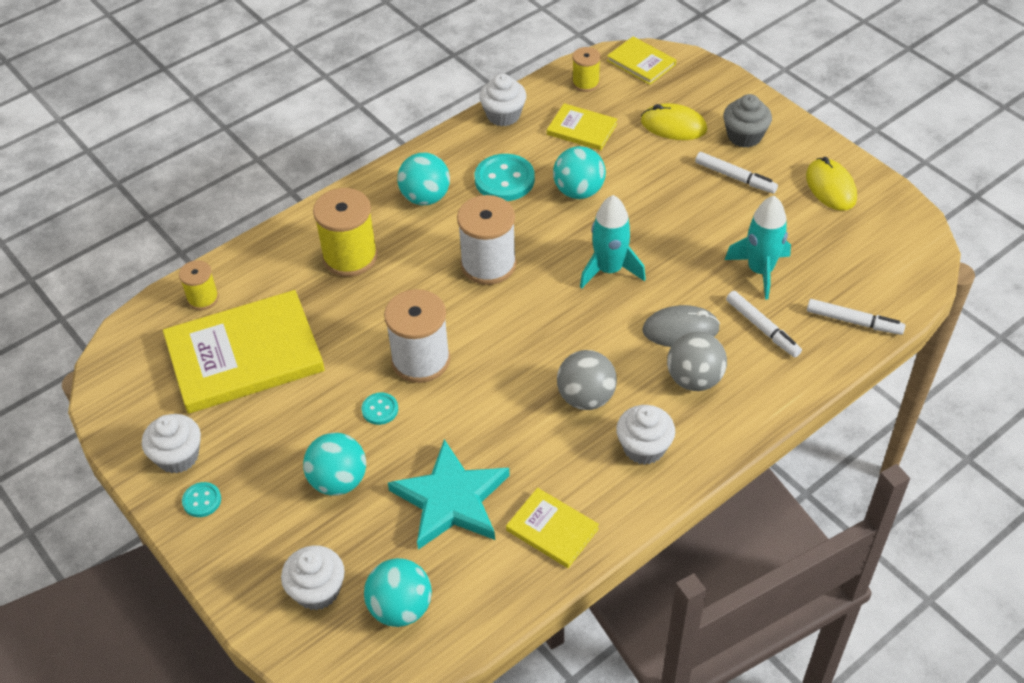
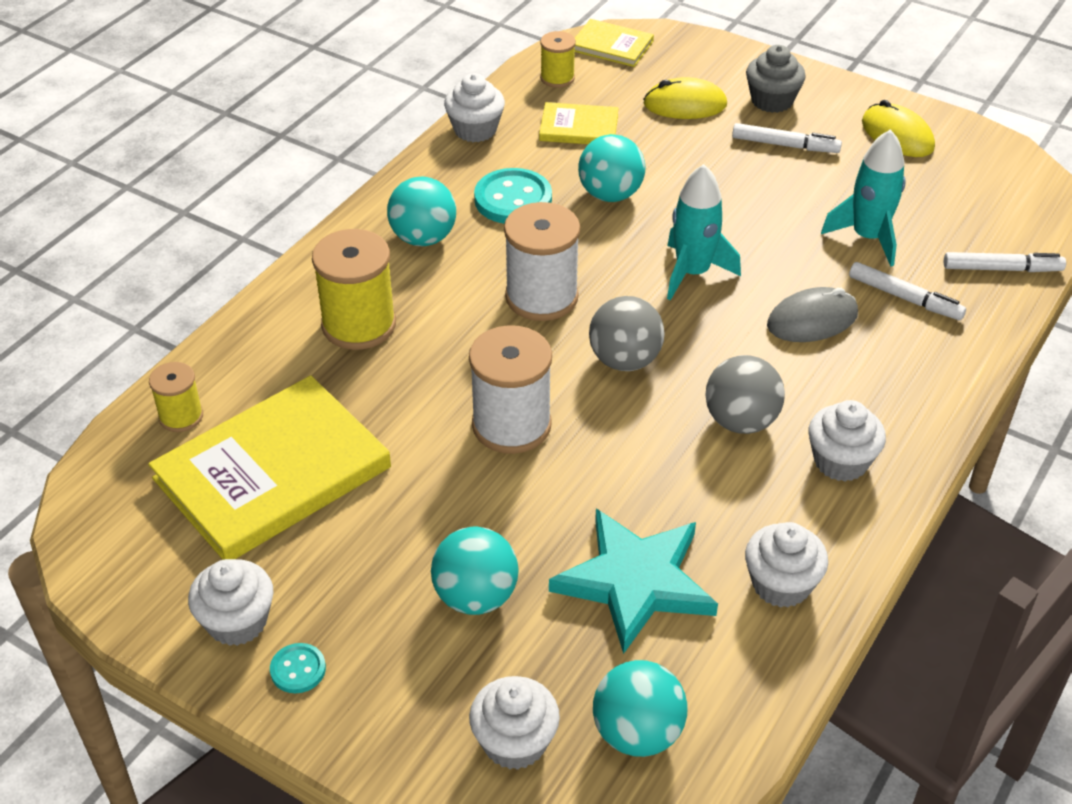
camera: 20 degrees left, 5 degrees down
turquoise button [362,393,398,425] -> none
yellow book [506,488,599,568] -> white cupcake [745,522,828,608]
grey ball [667,332,727,391] -> grey ball moved to [589,296,665,371]

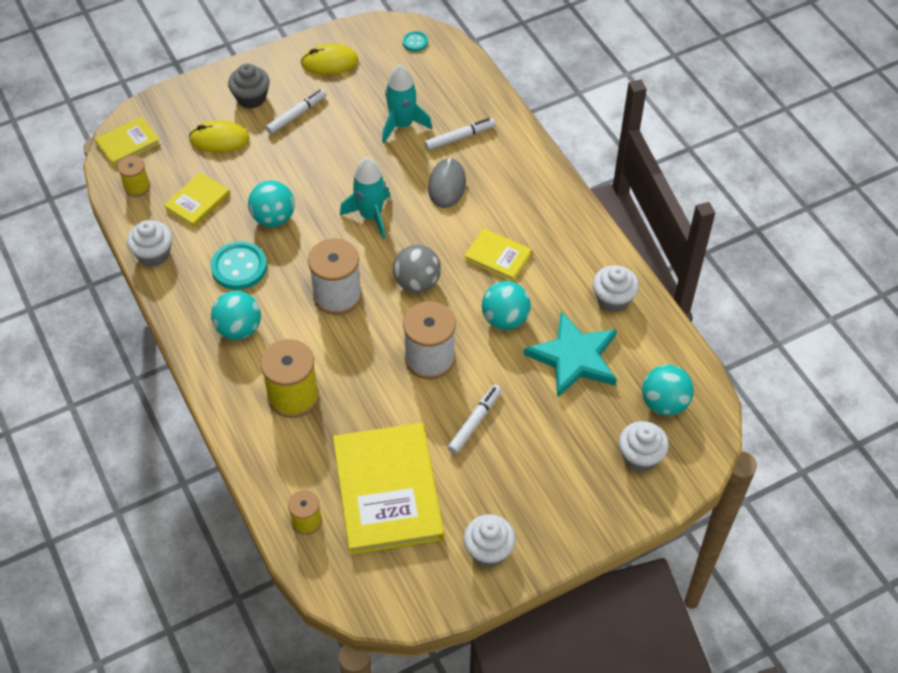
camera: 60 degrees left, 10 degrees up
turquoise button [270,643,326,693] -> turquoise button moved to [403,31,428,52]
turquoise ball [431,527,519,615] -> turquoise ball moved to [482,281,531,330]
yellow mouse [643,77,727,119] -> yellow mouse turned 60 degrees clockwise [189,120,249,153]
grey ball [706,355,785,434] -> yellow book [464,228,532,281]
white cupcake [809,400,886,481] -> none
white marker [944,252,1066,272] -> white marker moved to [448,385,502,454]

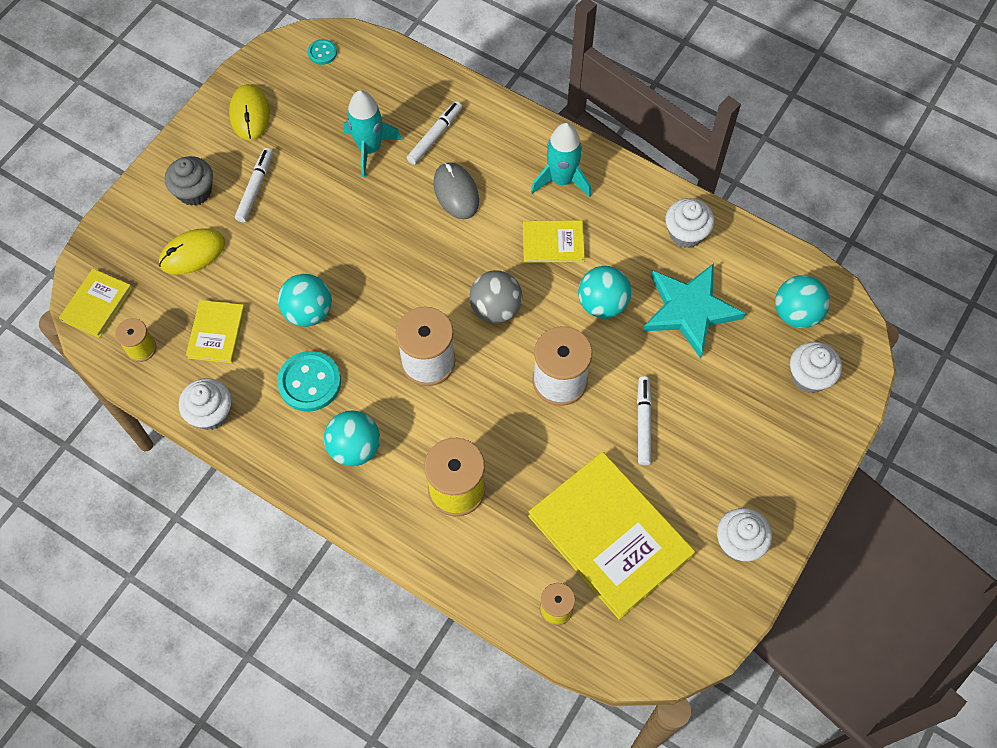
camera: 30 degrees left, 10 degrees up
yellow mouse [301,44,358,75] -> yellow mouse turned 60 degrees counterclockwise [229,84,270,140]
turquoise rocket [340,157,390,239] -> turquoise rocket moved to [531,123,591,197]

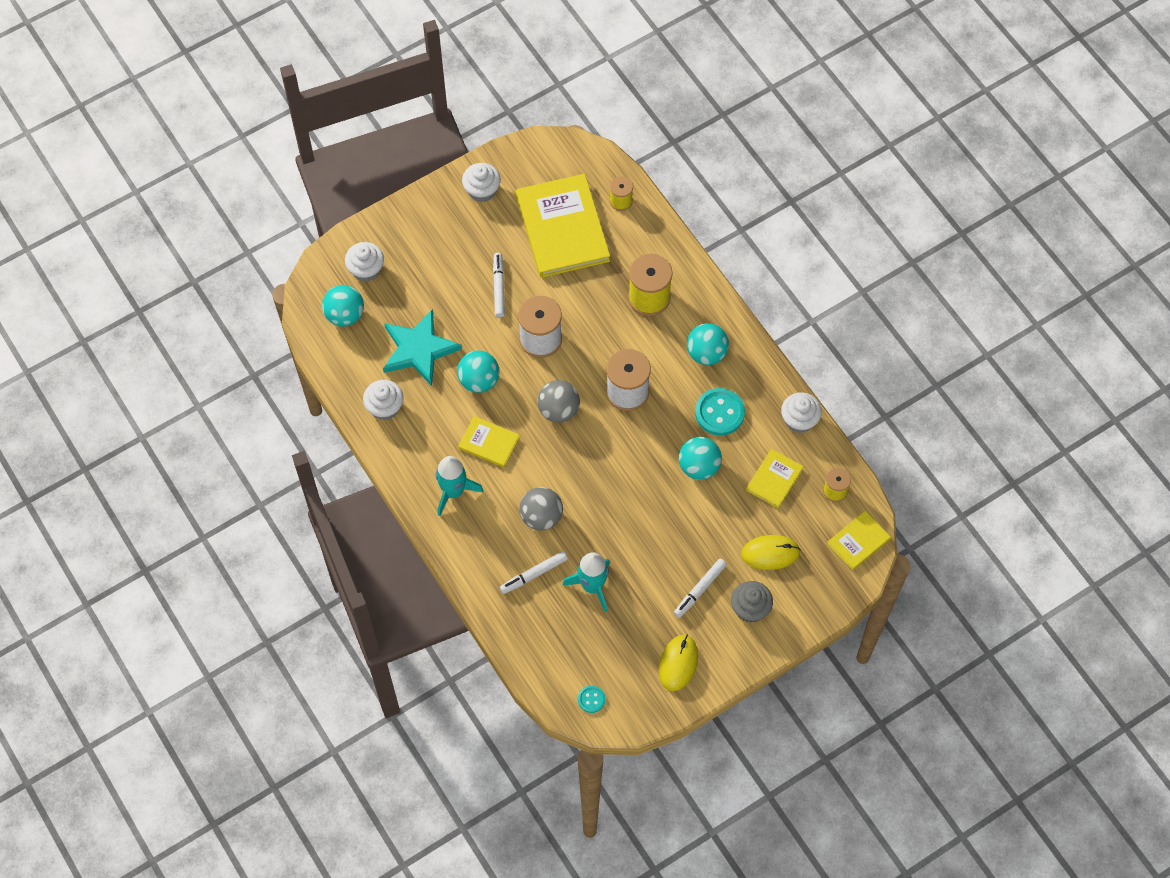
camera: 155 degrees left, 0 degrees up
grey mouse [433,162,479,219] -> grey ball [520,487,563,531]
white marker [637,376,652,465] -> white marker turned 150 degrees clockwise [493,253,505,318]

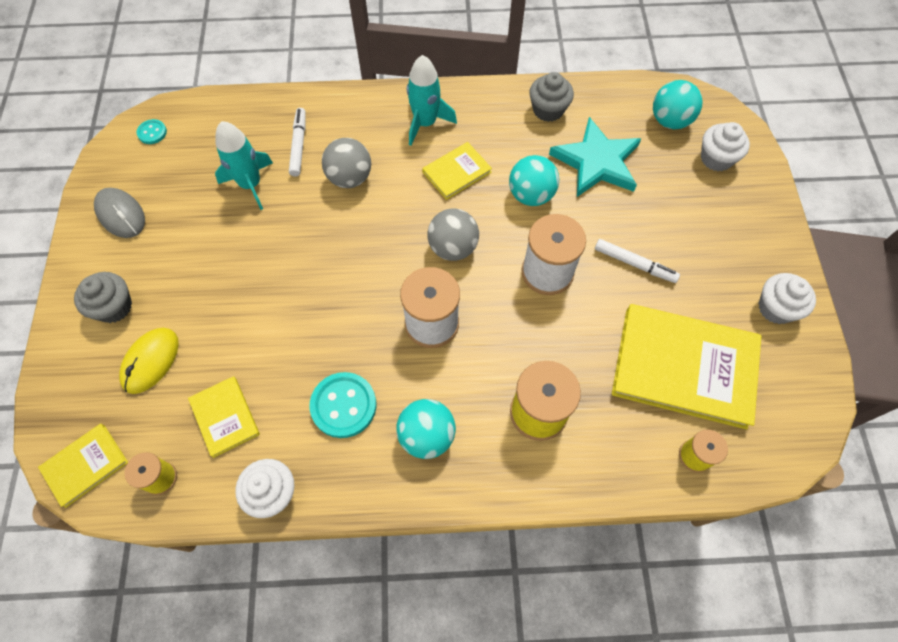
camera: 120 degrees right, 0 degrees up
white cupcake [363,380,404,420] -> grey cupcake [529,72,574,122]
yellow mouse [659,635,698,691] -> grey mouse [94,188,145,238]
white marker [674,559,727,618] -> none
turquoise ball [679,437,722,480] -> none
yellow book [827,511,891,570] -> yellow book turned 60 degrees clockwise [38,424,128,508]

